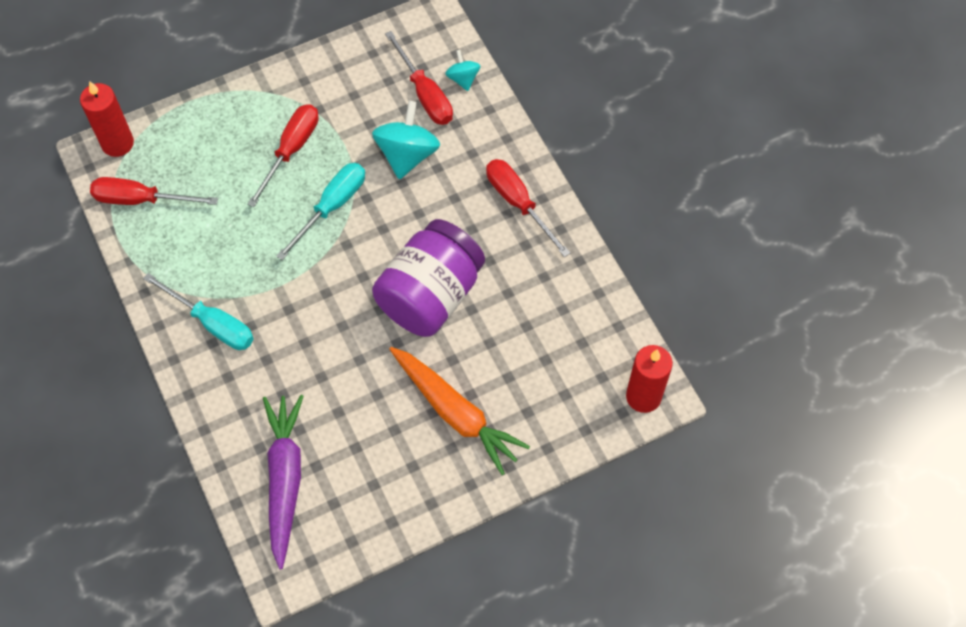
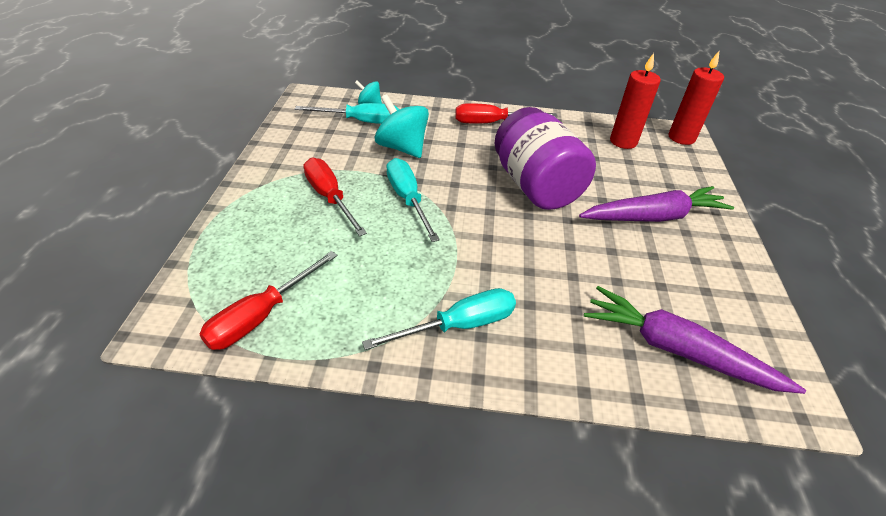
camera: 60 degrees left, 20 degrees down
red candle [80,81,134,157] -> red candle moved to [610,53,661,149]
red screwdriver [385,31,453,125] -> turquoise screwdriver [295,103,400,124]
orange carrot [389,347,530,475] -> purple carrot [579,186,734,222]

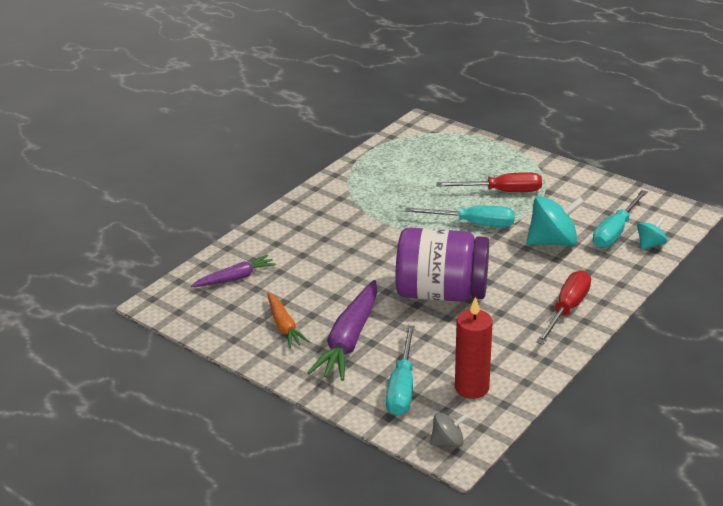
camera: 125 degrees right, 10 degrees down
red screwdriver [199,251,338,350] -> none
turquoise screwdriver [362,288,516,350] -> turquoise screwdriver moved to [386,325,415,416]
purple carrot [584,286,806,394] -> purple carrot [191,255,276,287], size x0.60
red candle [668,51,724,145] -> grey spinning top [430,413,468,447]
none -> orange carrot [267,292,310,348]

